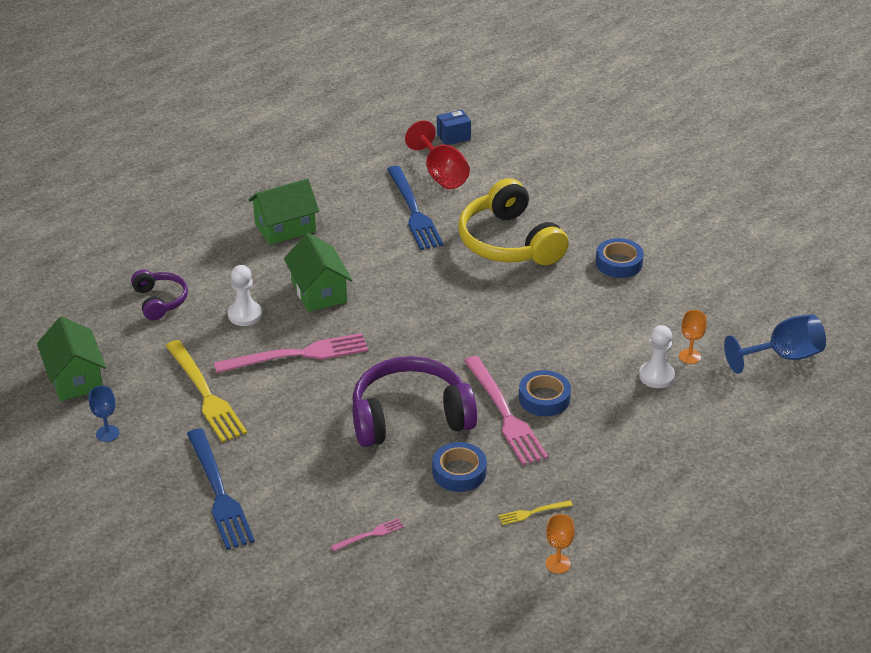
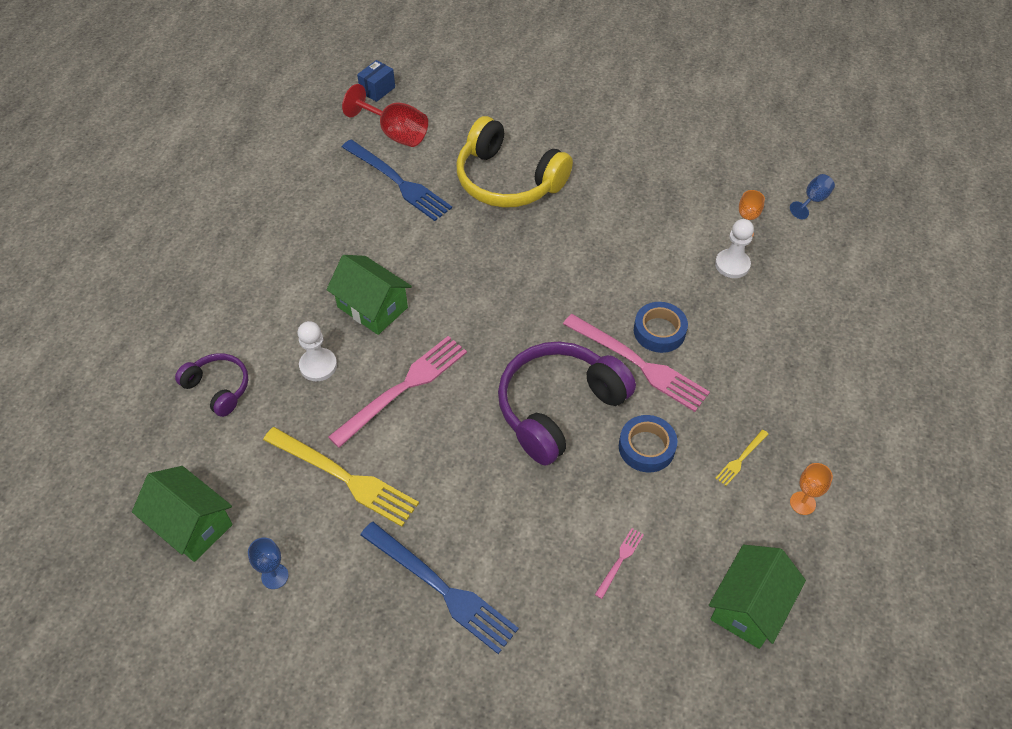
camera: 30 degrees left, 15 degrees up
green house [249,179,319,245] -> green house moved to [709,545,806,649]
blue tape [596,238,644,278] -> none
blue goblet [724,314,826,374] -> blue goblet [790,174,835,219], size x0.57

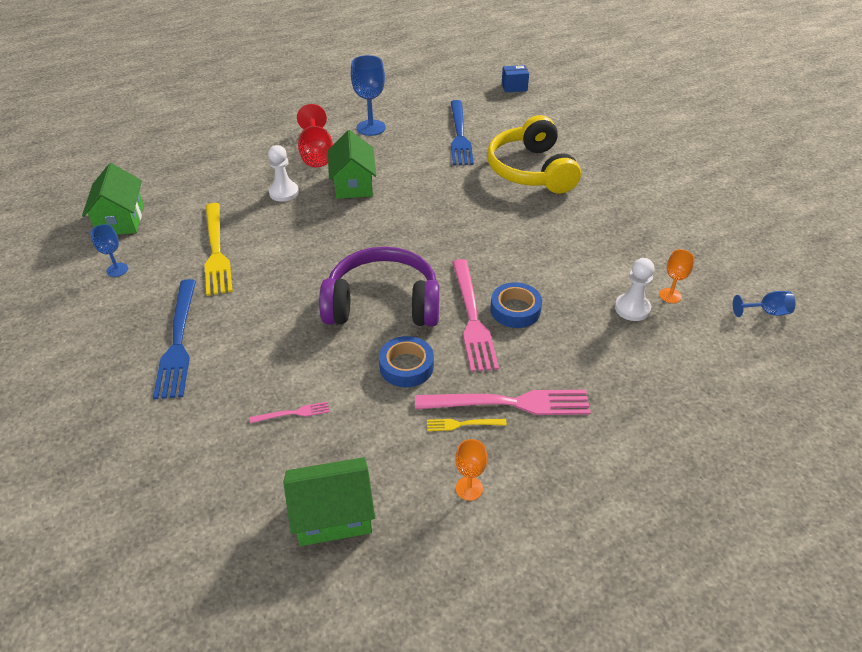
camera: 45 degrees right, 10 degrees down
purple headphones [175,353,249,417] -> none
pink fork [328,336,467,448] -> pink fork moved to [415,390,591,415]
red goblet [342,84,428,147] -> red goblet moved to [297,104,333,167]
none -> blue goblet [351,55,386,136]

